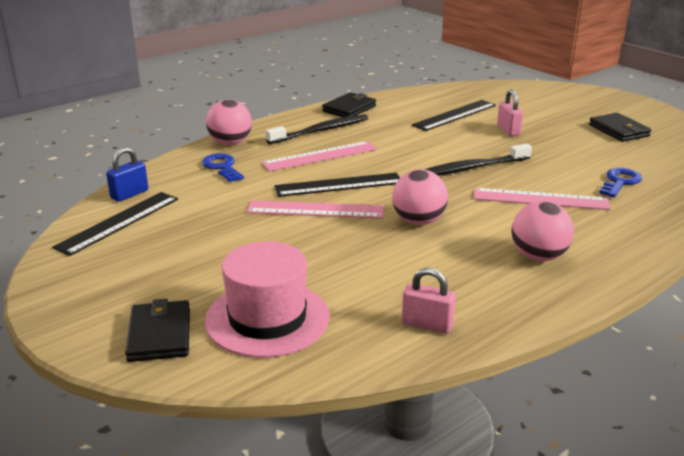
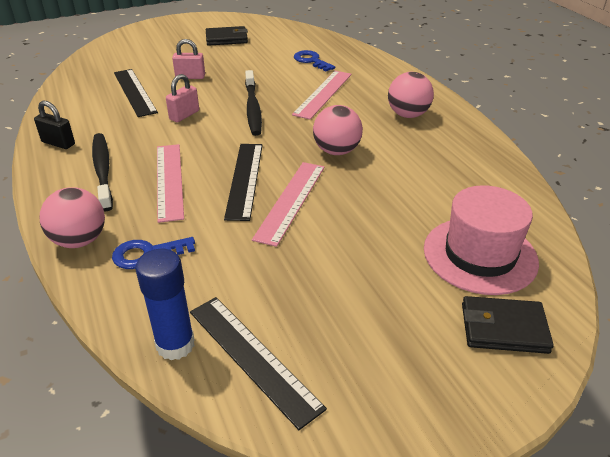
camera: 75 degrees left, 10 degrees up
blue padlock [106,147,148,202] -> blue glue stick [136,249,195,360]
black wallet [322,92,376,117] -> black padlock [34,101,75,149]
pink padlock [402,268,456,334] -> pink padlock moved to [166,74,199,122]

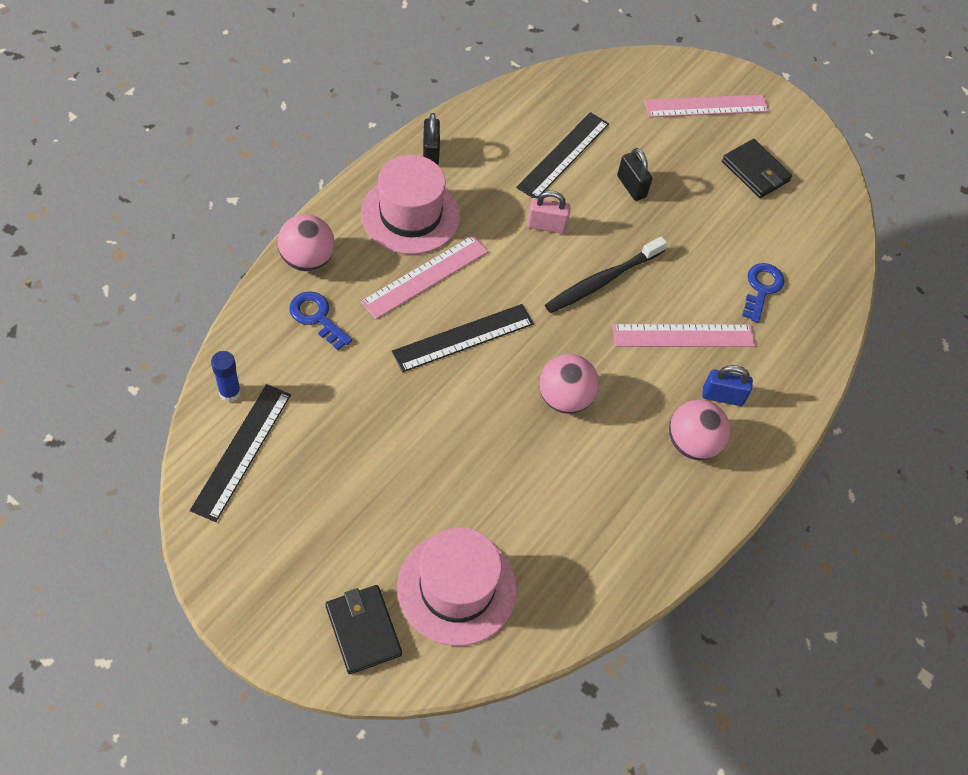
camera: 55 degrees right, 20 degrees up
black toothbrush [92,133,113,212] -> pink hat [361,155,460,255]
blue glue stick [136,249,195,360] -> blue glue stick [211,351,241,402], size x0.67
pink padlock [172,39,205,79] -> black padlock [617,148,652,201]
pink ruler [252,162,325,247] -> pink ruler moved to [644,95,769,118]
none -> blue padlock [702,365,753,406]

